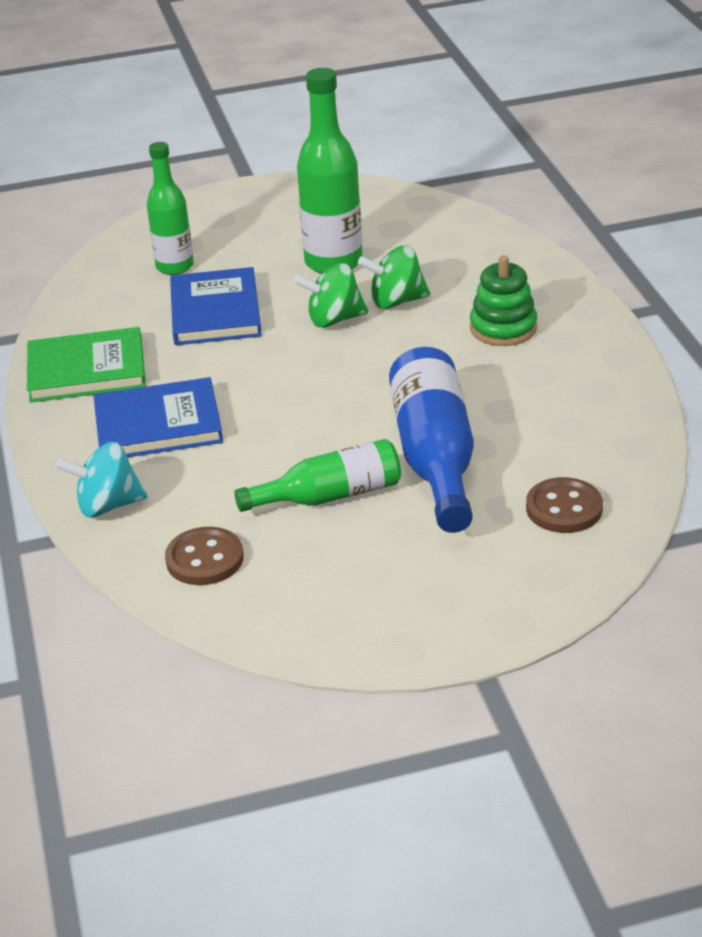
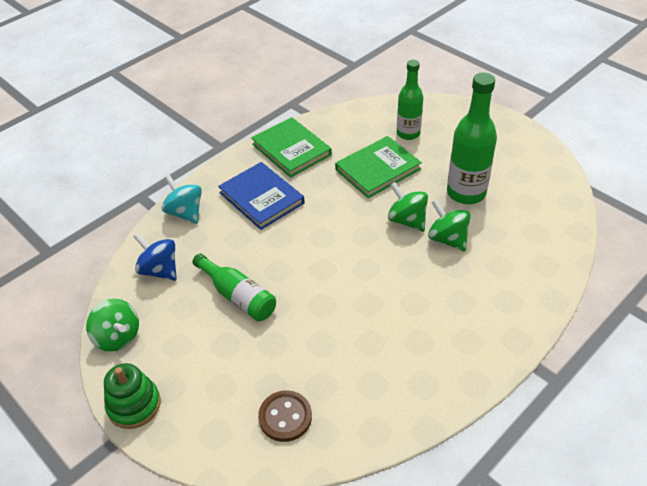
camera: 60 degrees right, 10 degrees up
brown button [165,527,244,585] -> blue spinning top [133,233,177,281]
blue book [170,267,262,345] -> green book [335,136,422,198]
blue bottle [389,347,474,533] -> none
green stacking toy [470,255,537,346] -> green stacking toy moved to [104,363,161,429]
none -> green spinning top [86,299,139,351]

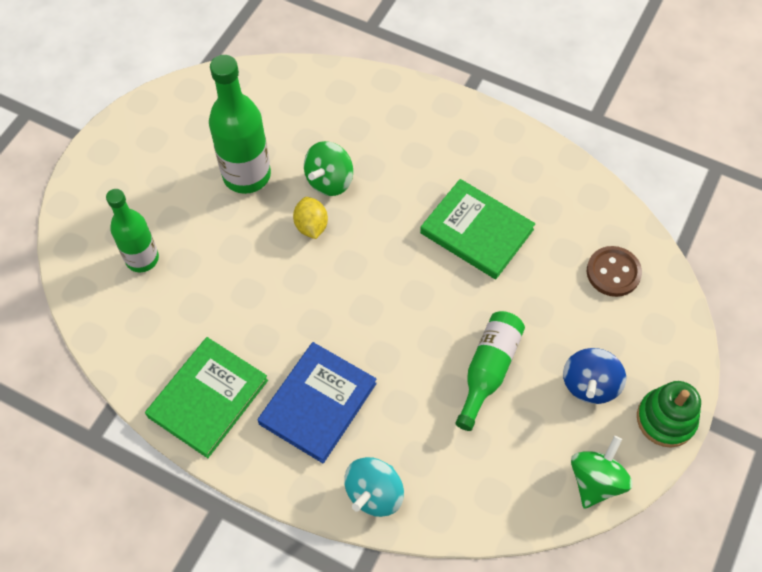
camera: 110 degrees left, 15 degrees up
blue spinning top [133,233,177,281] -> blue spinning top moved to [563,348,626,404]
green book [335,136,422,198] -> green book moved to [420,179,535,279]
green spinning top [388,182,428,232] -> yellow lemon [293,197,328,239]

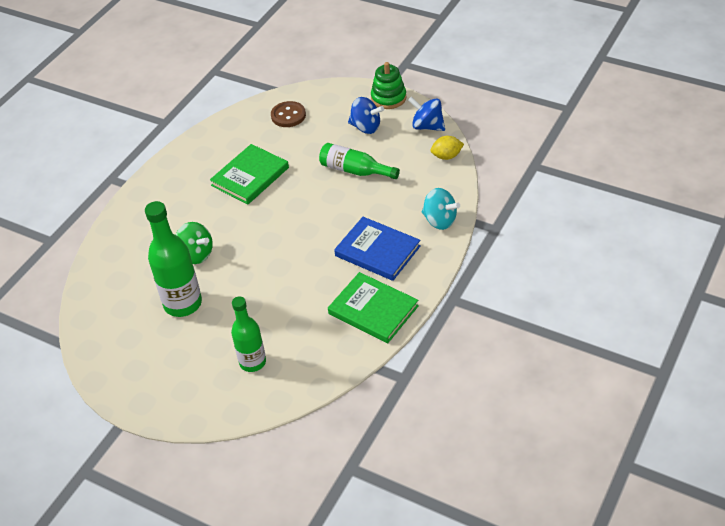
camera: 85 degrees left, 15 degrees down
yellow lemon [293,197,328,239] -> yellow lemon moved to [431,136,464,160]
green spinning top [571,436,632,509] -> blue spinning top [408,97,445,131]

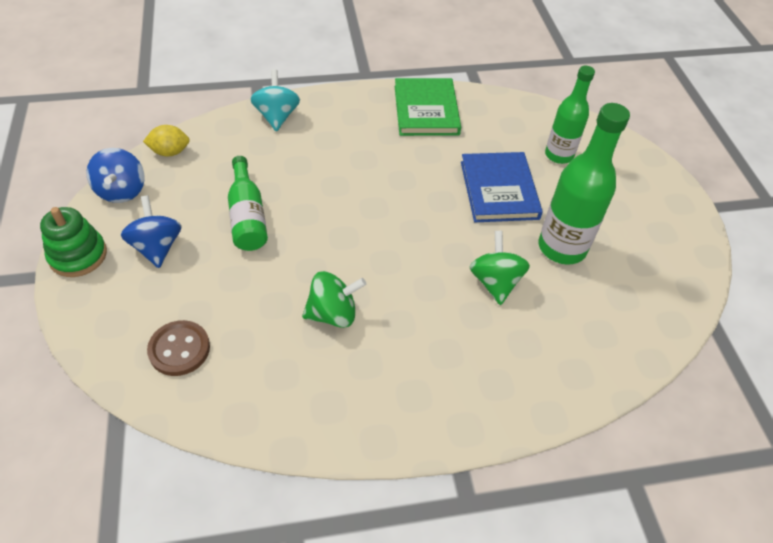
camera: 135 degrees left, 5 degrees up
green book [210,144,289,204] -> green spinning top [302,271,366,328]
blue book [334,217,421,281] -> blue book moved to [461,152,543,222]
yellow lemon [431,136,464,160] -> yellow lemon turned 45 degrees counterclockwise [143,125,190,156]

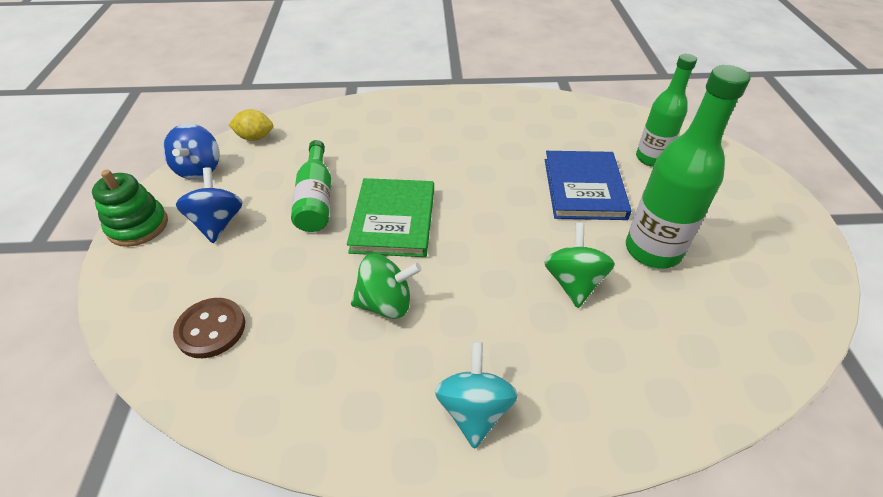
camera: 10 degrees right, 5 degrees down
turquoise spinning top [250,70,300,132] -> turquoise spinning top moved to [434,342,518,449]
green book [395,78,461,136] -> green book moved to [347,178,434,257]

